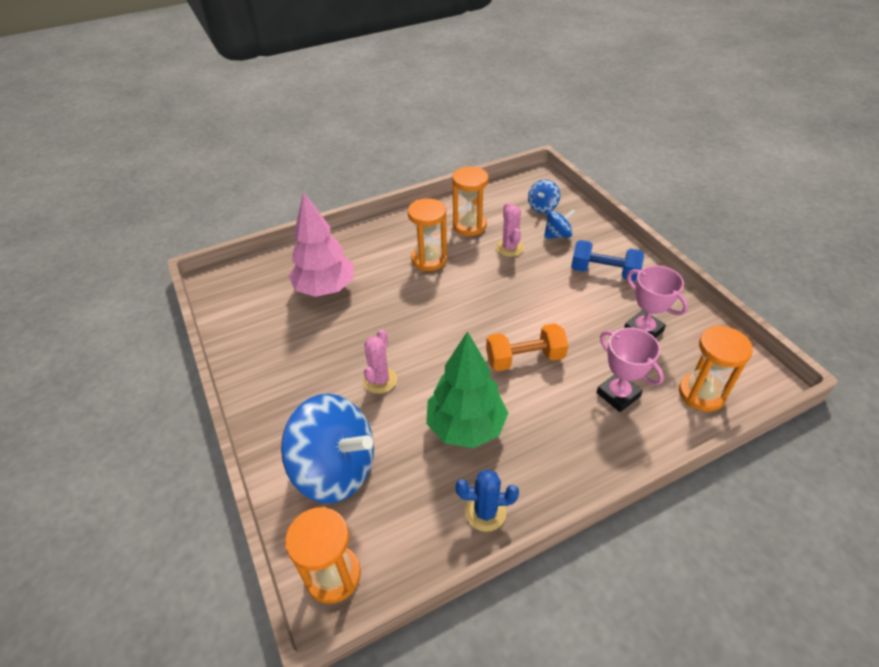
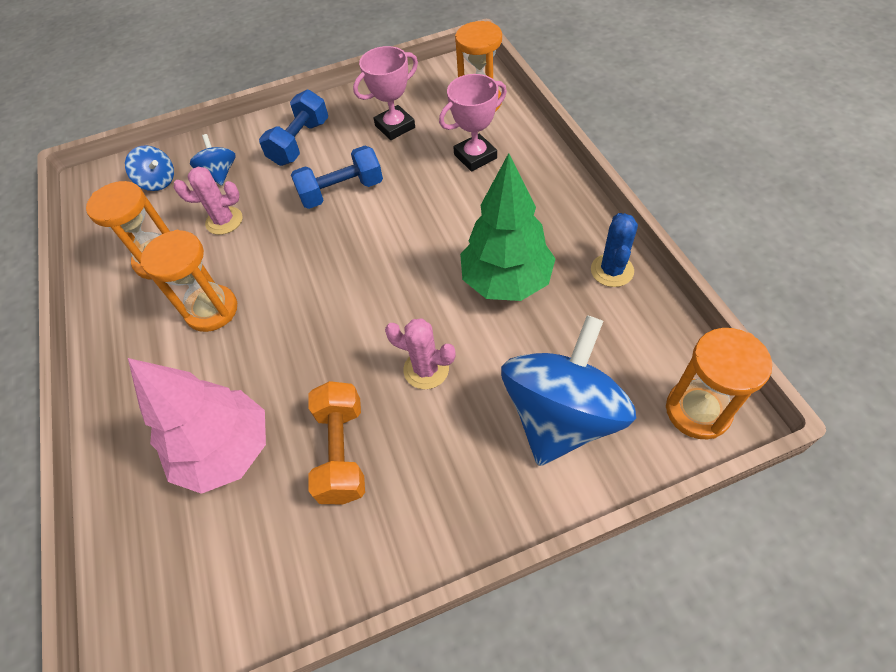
camera: 80 degrees left, 10 degrees up
orange dumbbell [486,323,568,371] -> orange dumbbell moved to [308,381,365,504]
none -> blue dumbbell [291,146,383,209]

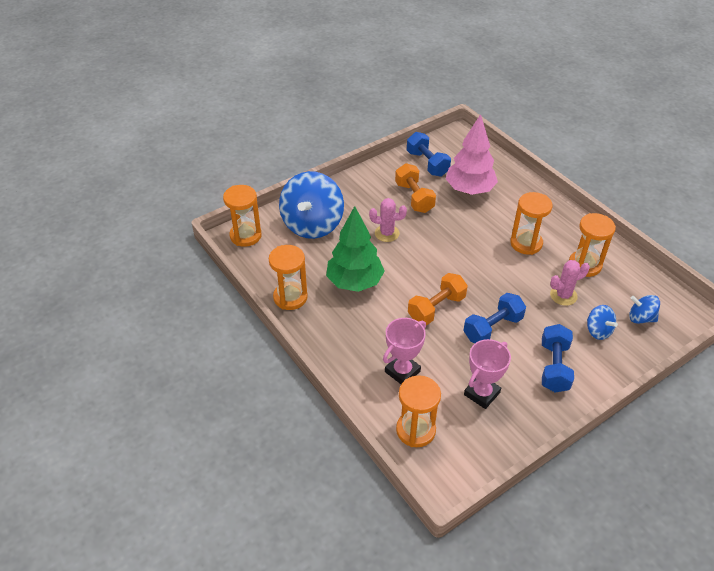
camera: 160 degrees right, 10 degrees down
blue cactus [591,213,638,287] -> orange hourglass [269,245,308,310]
none -> blue dumbbell [407,132,451,177]
none -> orange dumbbell [408,273,468,325]

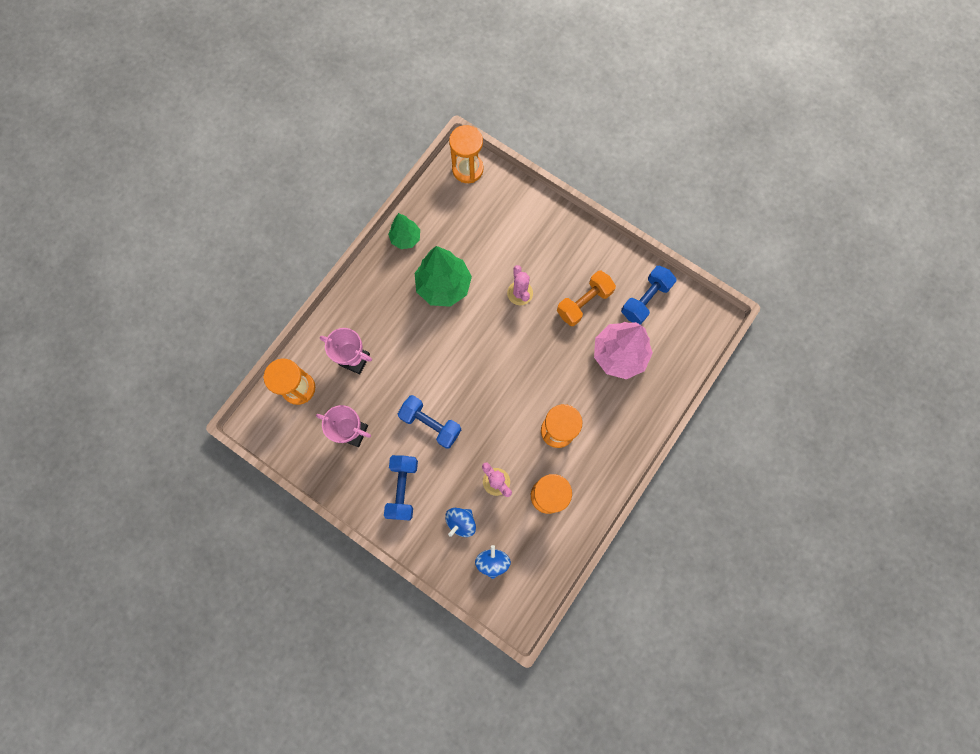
camera: 70 degrees right, 30 degrees up
orange hourglass [269,245,308,310] -> green tree [388,213,420,249]
blue spinning top [279,171,344,239] -> none
orange dumbbell [408,273,468,325] -> none
blue dumbbell [542,324,574,393] -> blue dumbbell turned 75 degrees counterclockwise [384,455,418,521]

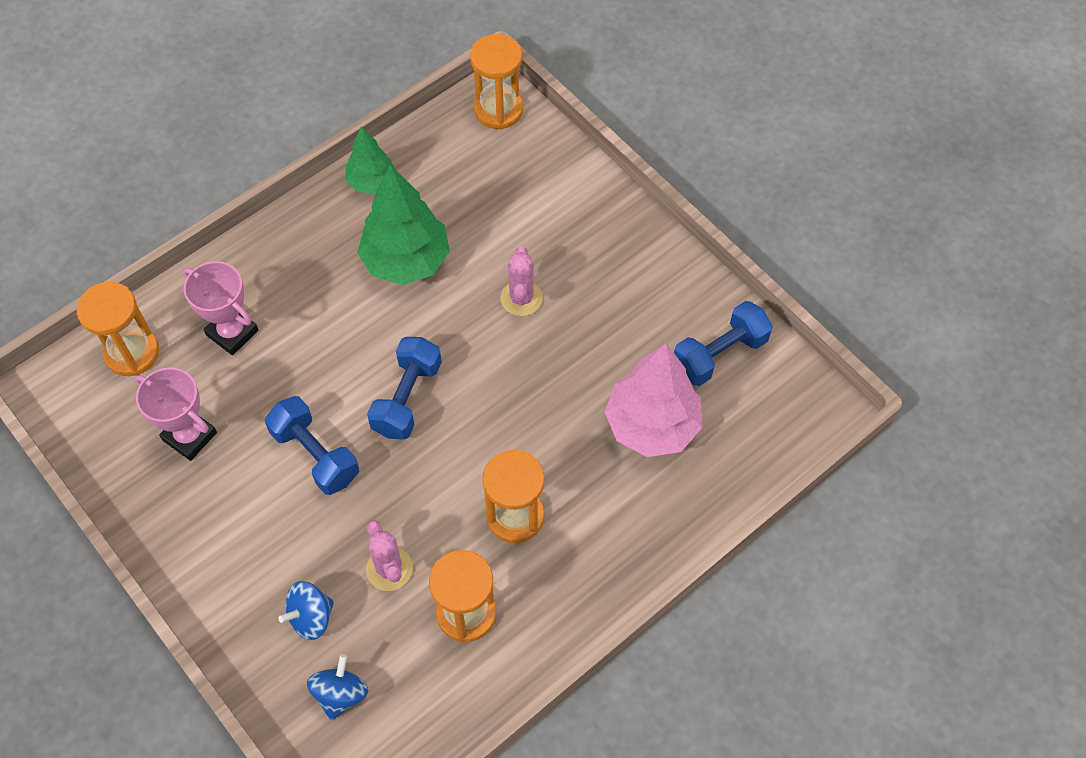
camera: 15 degrees right, 15 degrees down
blue dumbbell [384,455,418,521] -> blue dumbbell moved to [367,337,442,440]
orange dumbbell [557,271,616,326] -> none

